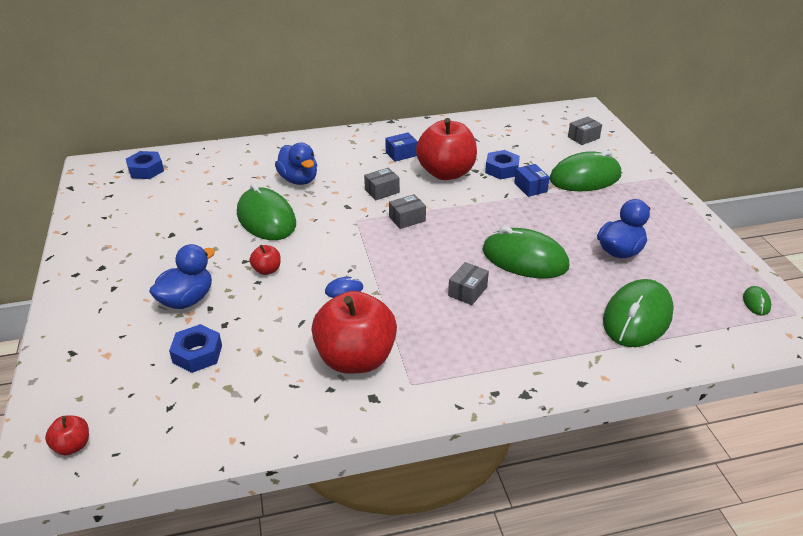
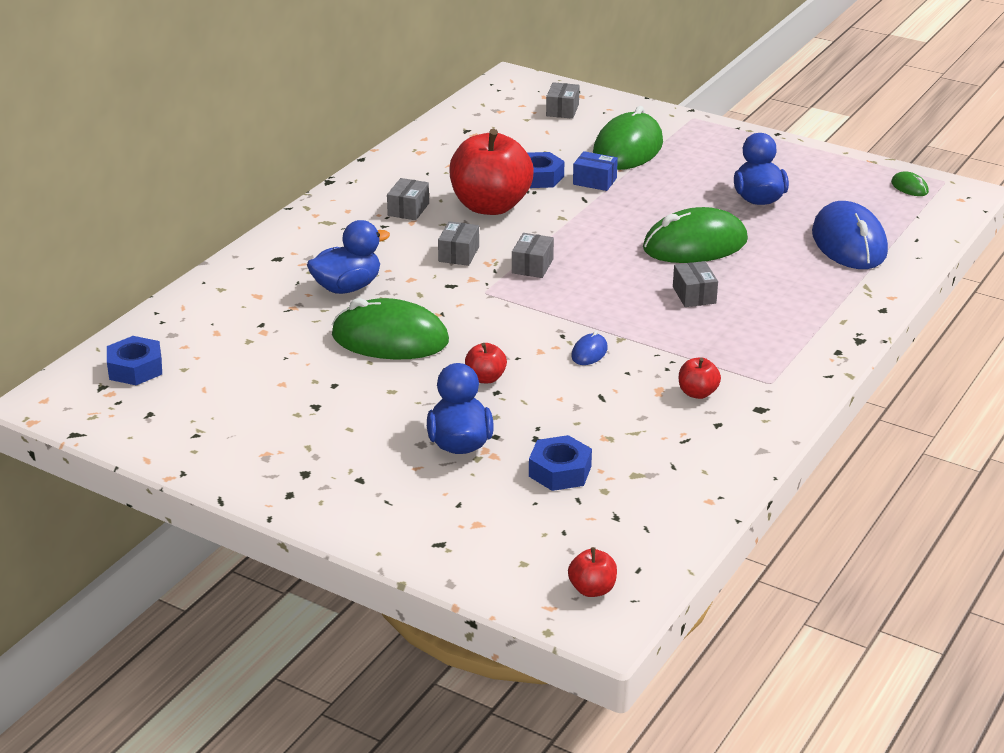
camera: 45 degrees left, 5 degrees down
blue duck [275,143,317,185] -> blue duck turned 45 degrees counterclockwise [307,220,390,294]
red apple [312,291,397,374] -> red apple [679,357,721,399], size x0.43
blue box [385,133,418,162] -> grey box [387,178,429,220]
green mouse [603,279,674,347] -> blue mouse [812,201,888,269]

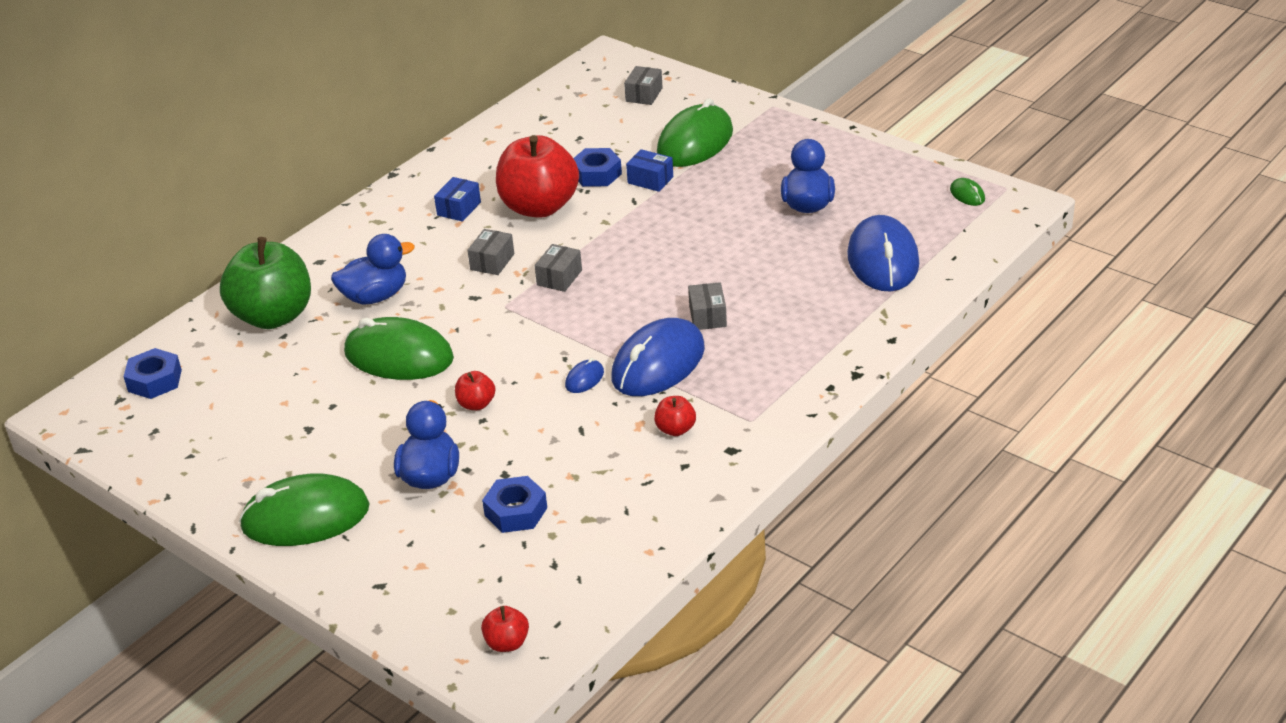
camera: 10 degrees right, 5 degrees up
grey box [387,178,429,220] -> blue box [434,177,481,222]
green mouse [643,207,748,263] -> green mouse moved to [239,473,370,546]
none -> green apple [220,237,311,329]
none -> blue mouse [611,318,705,396]

